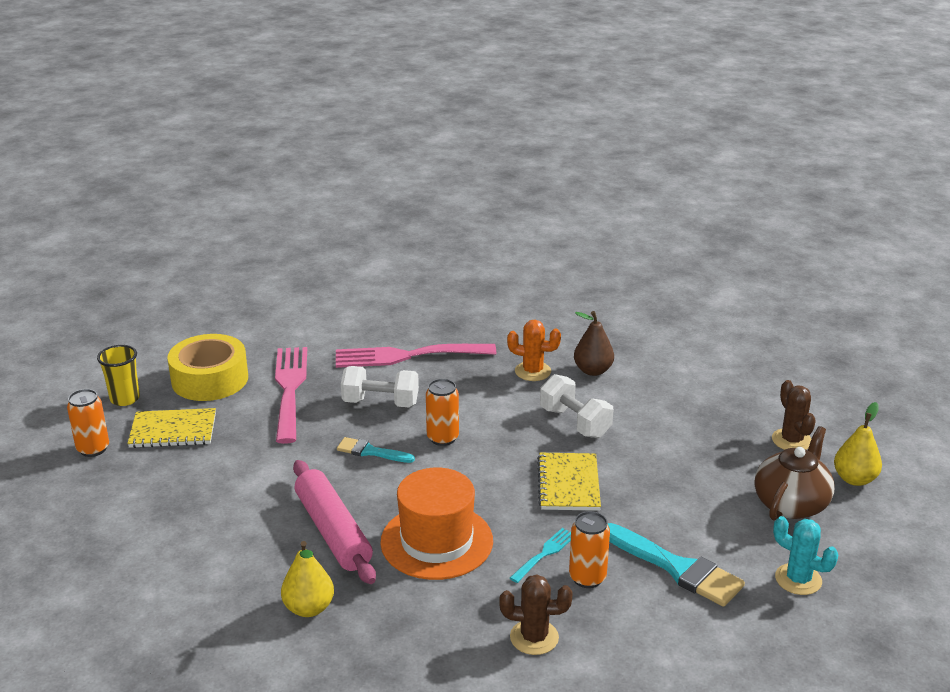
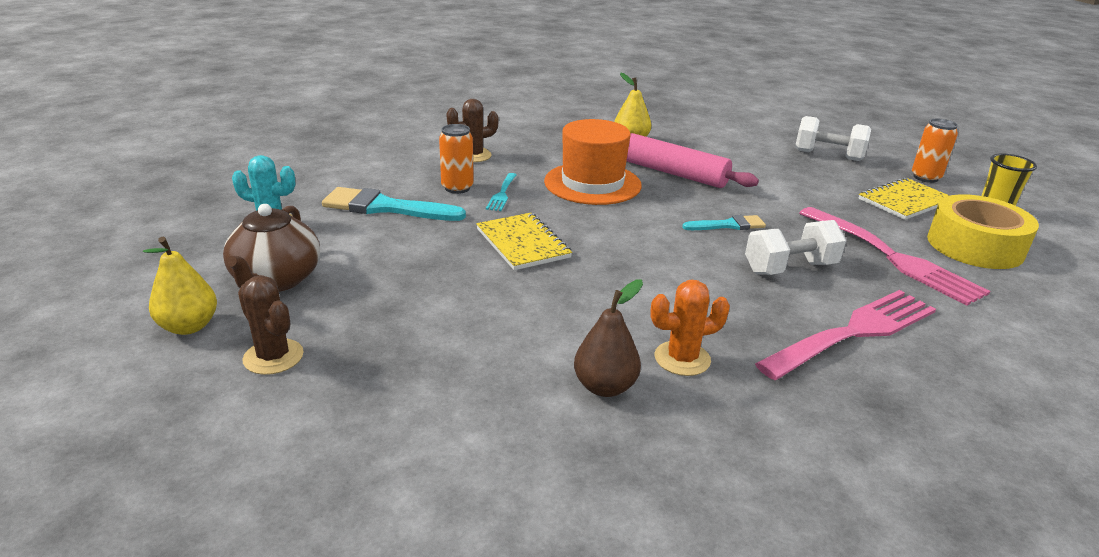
camera: 150 degrees right, 0 degrees up
orange can [426,379,459,446] -> none
white dumbbell [540,374,613,438] -> white dumbbell moved to [796,116,871,161]

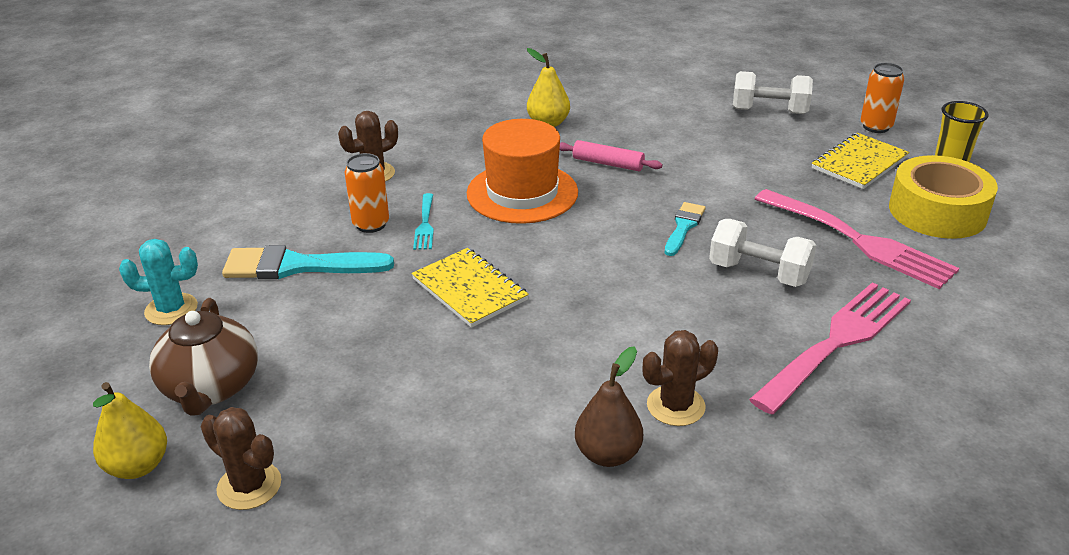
camera: 10 degrees left, 5 degrees up
pink rolling pin [627,133,759,188] -> pink rolling pin [559,140,662,171], size x0.57
orange cactus [650,280,730,376] -> brown cactus [642,330,718,426]
turquoise brush [682,215,766,230] -> turquoise brush turned 45 degrees counterclockwise [665,202,706,256]
white dumbbell [745,220,846,275] -> white dumbbell turned 60 degrees clockwise [709,219,816,287]

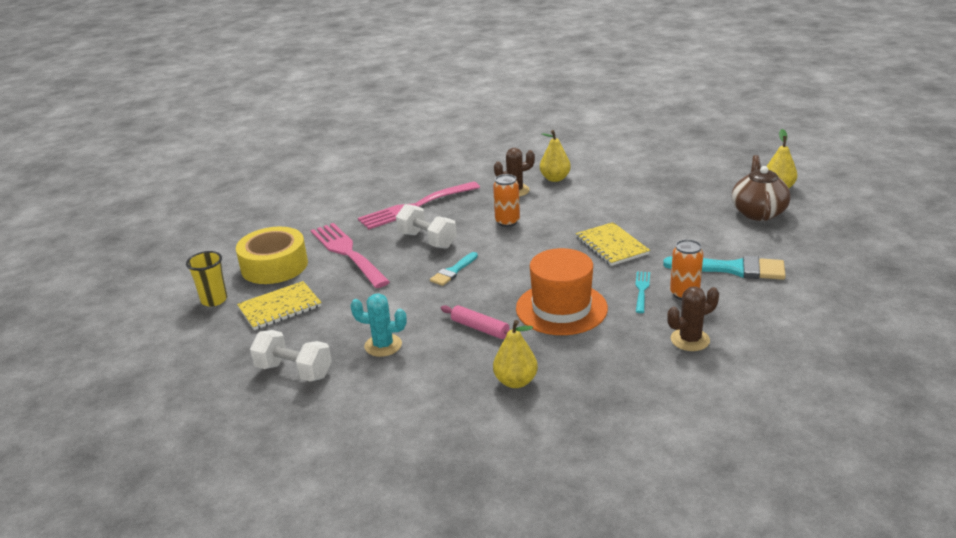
camera: 165 degrees left, 5 degrees down
turquoise cactus [119,239,198,325] -> turquoise cactus moved to [350,293,407,357]
brown cactus [201,407,281,510] -> none
brown pear [575,346,643,467] -> yellow pear [540,130,571,182]
orange can [860,63,904,133] -> orange can moved to [493,174,520,227]

